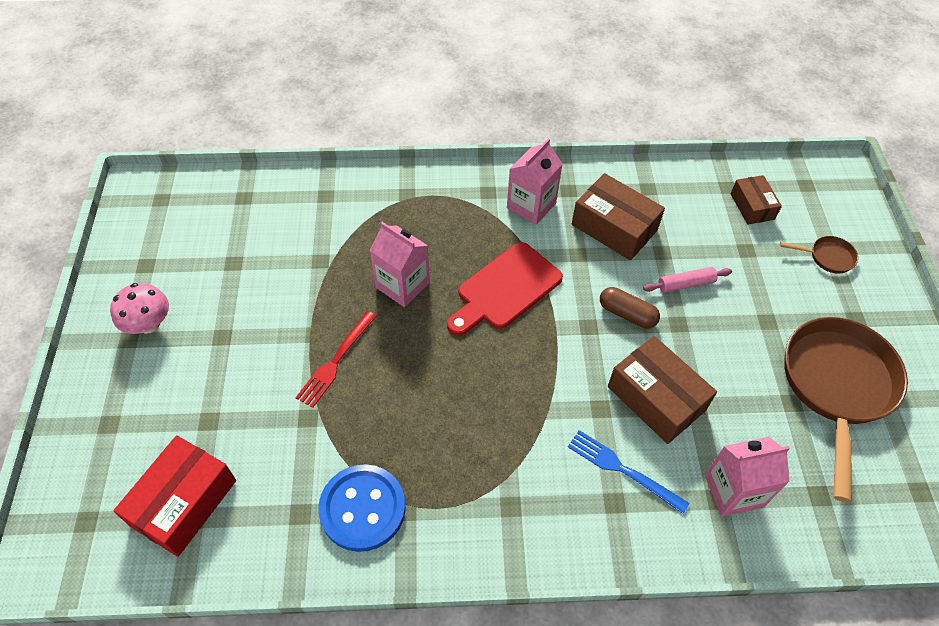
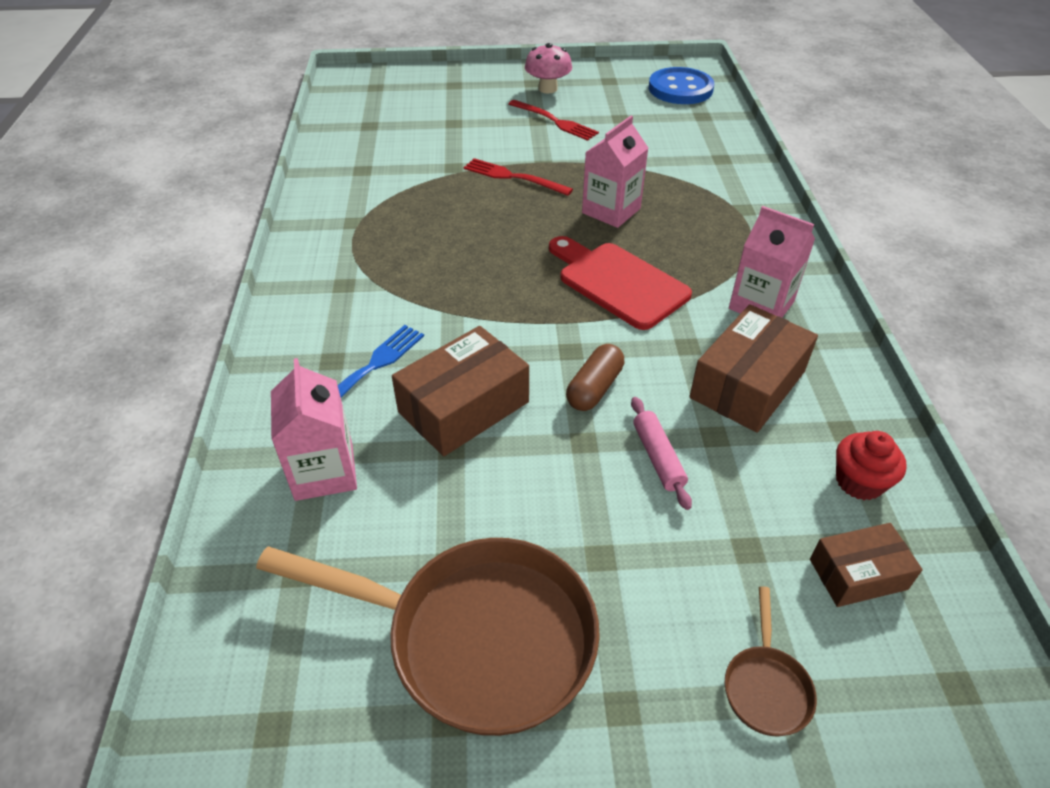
camera: 90 degrees right, 10 degrees down
red box [113,435,236,557] -> none
blue button [318,464,406,552] -> blue button moved to [649,67,714,104]
none -> red fork [508,100,599,141]
none -> red cupcake [836,431,907,500]

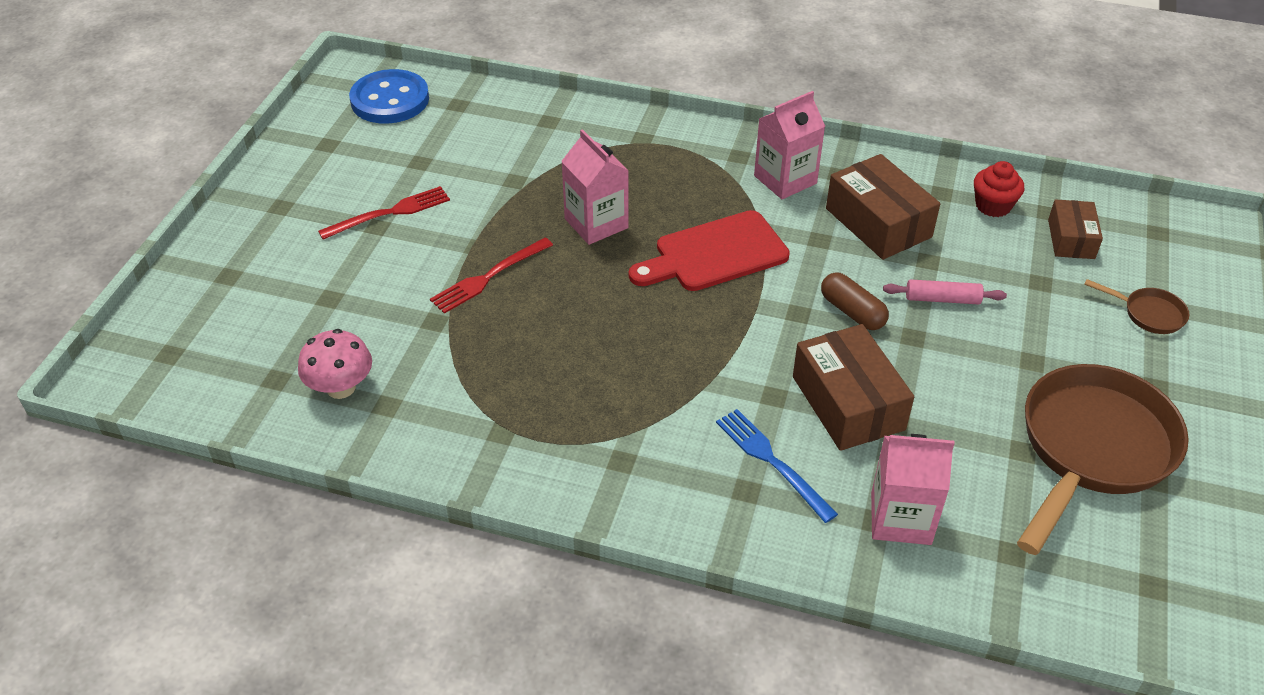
camera: 70 degrees left, 0 degrees up
pink mushroom [525,43,572,93] -> pink mushroom moved to [298,329,372,399]

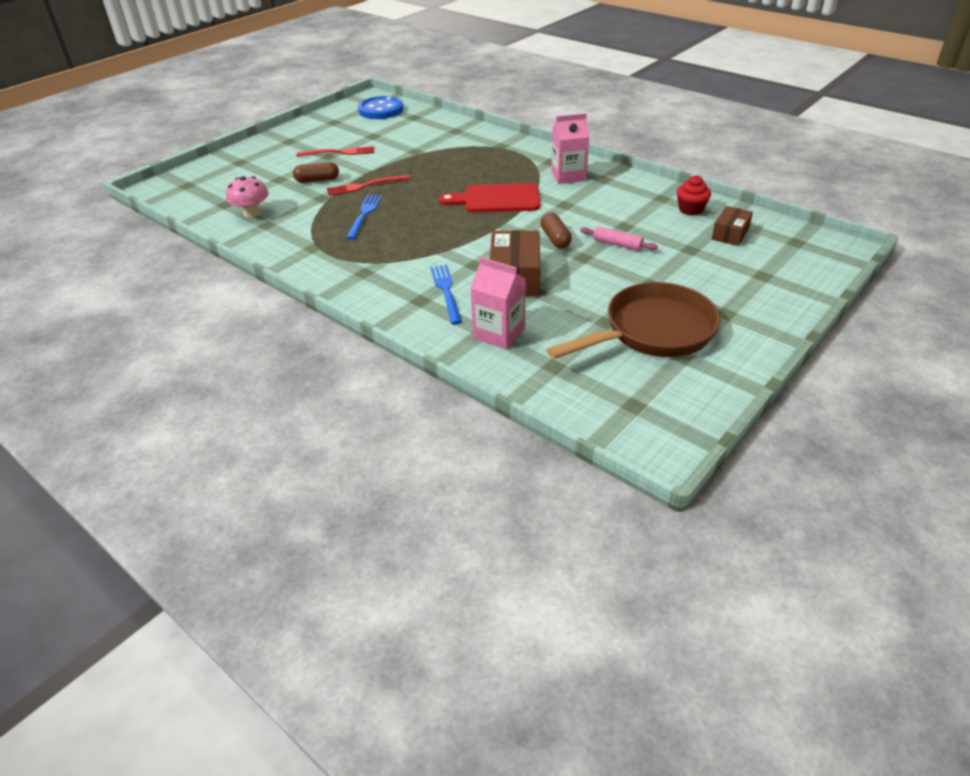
camera: 25 degrees right, 5 degrees down
pink carton [561,129,629,245] -> none
brown box [826,154,940,260] -> none
brown pan [1084,279,1189,334] -> none
none -> brown capsule [293,162,339,183]
none -> blue fork [346,194,382,240]

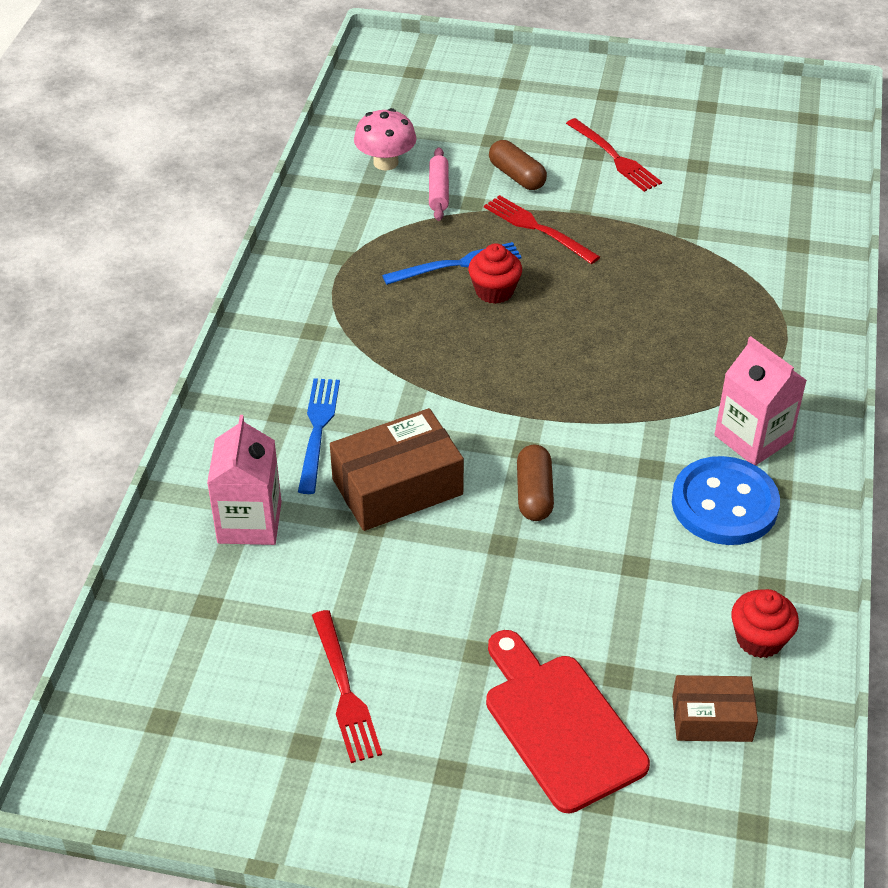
camera: 60 degrees right, 5 degrees up
blue button [358,96,403,119] -> blue button moved to [672,456,780,545]
blue fork [430,265,462,324] -> blue fork turned 45 degrees counterclockwise [298,378,340,494]
red cutting board [439,183,540,213] -> red cutting board moved to [486,630,650,813]
brown capsule [540,212,572,248] -> brown capsule turned 45 degrees counterclockwise [517,445,554,521]
brown pan [547,282,720,359] -> red fork [312,610,382,763]
pink rolling pin [580,227,658,251] -> pink rolling pin moved to [429,147,449,221]
none -> red cupcake [468,243,522,304]

